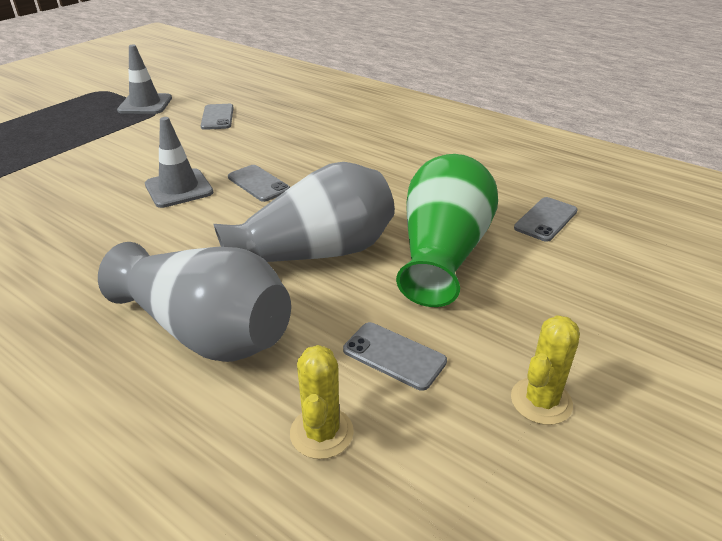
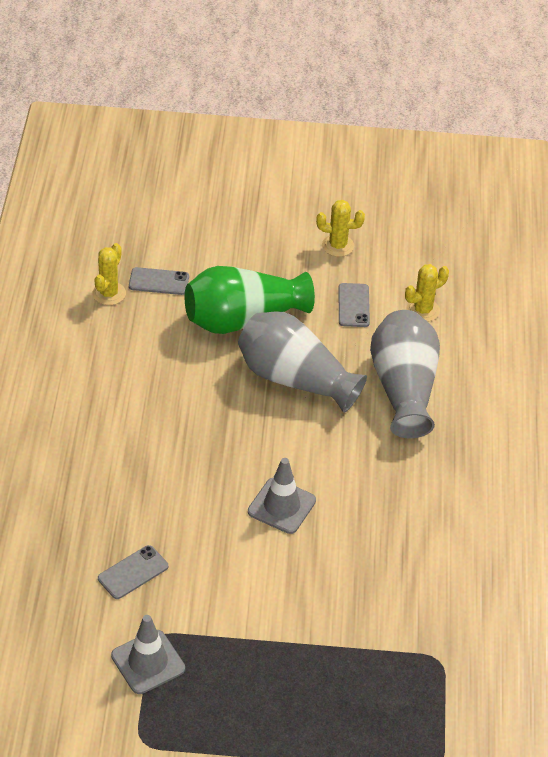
camera: 125 degrees left, 10 degrees up
grey phone [228,165,290,202] -> none
none -> yellow cactus [92,243,126,305]

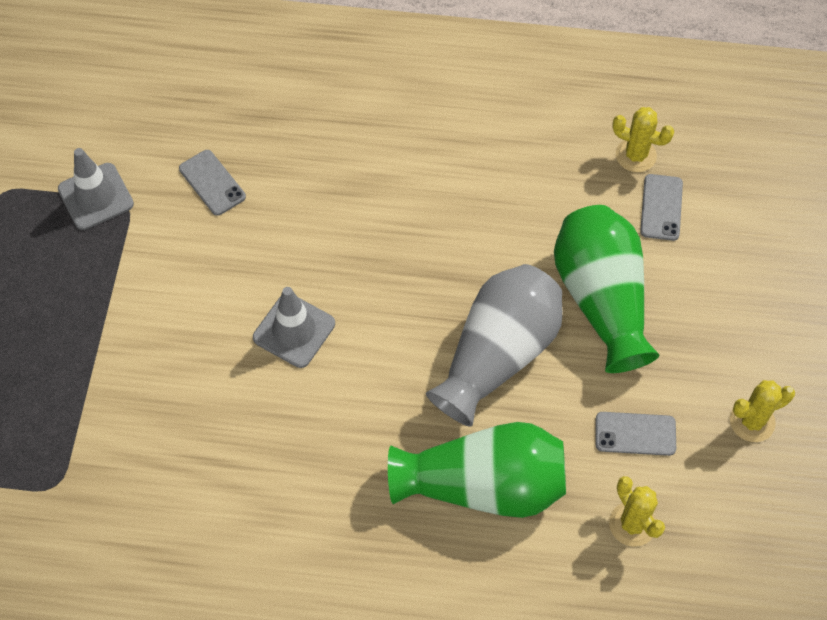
camera: 95 degrees right, 15 degrees up
yellow cactus [316,200,365,257] -> yellow cactus turned 60 degrees clockwise [730,380,795,442]
grey vase [370,310,440,438] -> green vase [388,422,566,518]

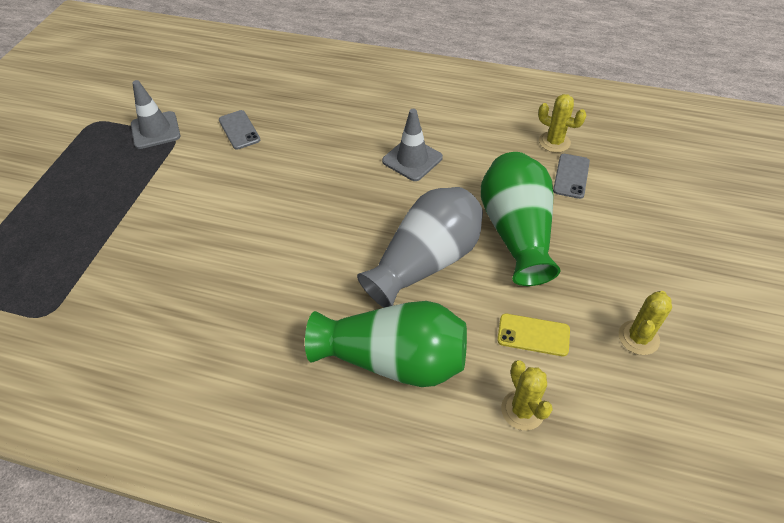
camera: 10 degrees right, 10 degrees down
grey traffic cone [253,287,335,368] -> grey traffic cone moved to [382,109,443,181]
grey phone [596,412,676,456] -> yellow phone [497,314,570,356]
yellow cactus [730,380,795,442] -> yellow cactus turned 45 degrees counterclockwise [619,291,672,355]

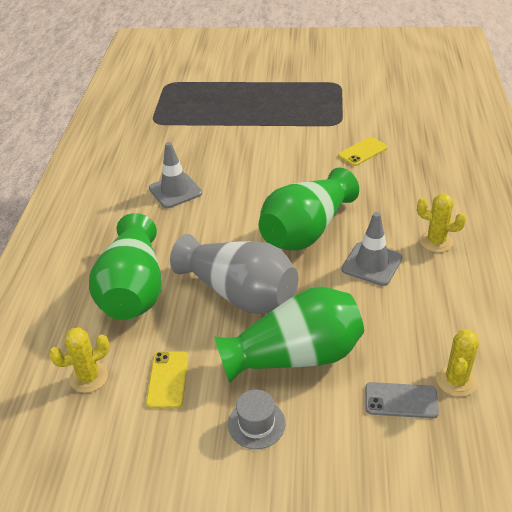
camera: 80 degrees right, 10 degrees down
grey traffic cone [131,80,180,149] -> grey traffic cone moved to [149,142,202,208]
grey phone [219,110,260,150] -> yellow phone [338,137,388,166]
yellow cactus [619,291,672,355] -> yellow cactus moved to [417,193,466,253]
none -> grey hat [228,389,286,449]
none -> green vase [259,168,359,251]

